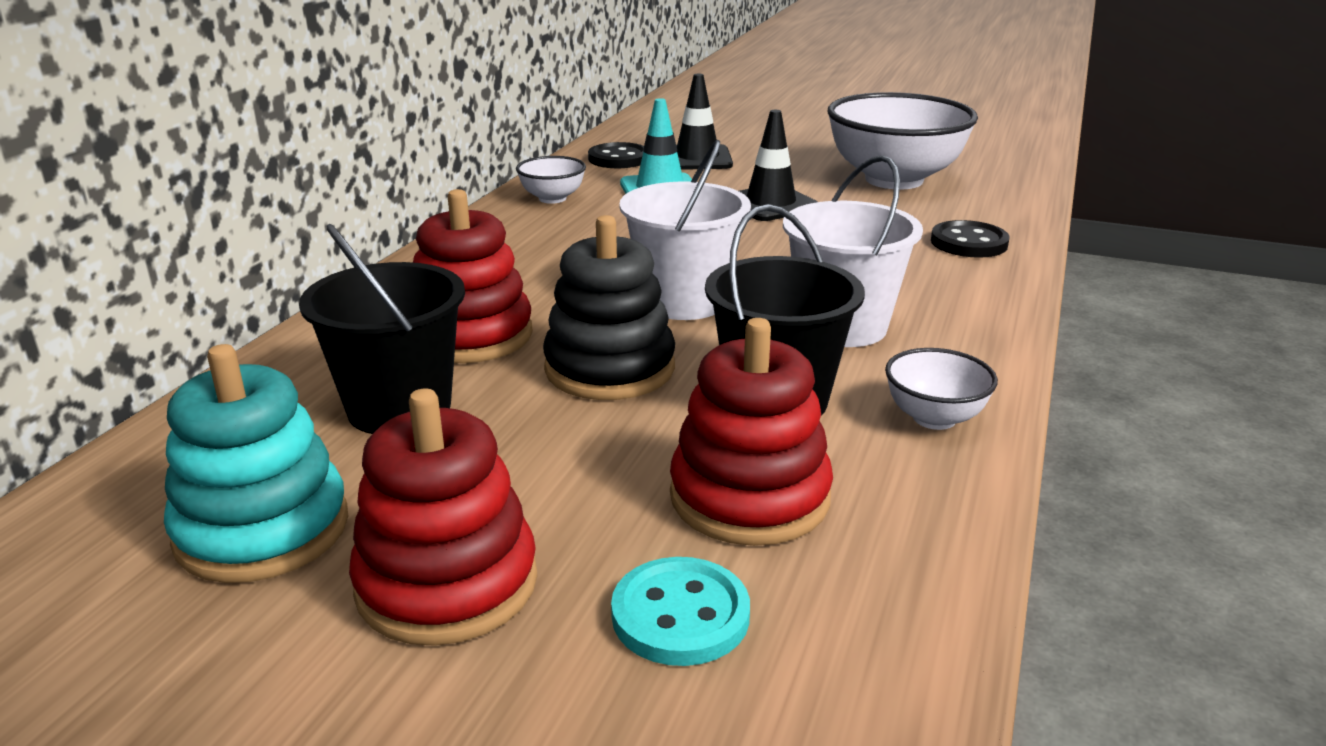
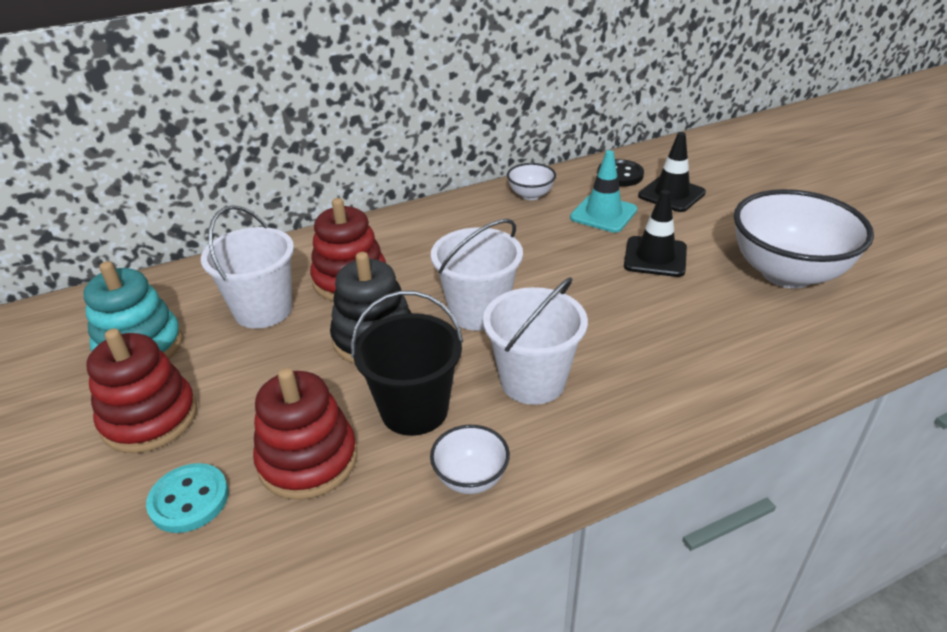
camera: 45 degrees right, 10 degrees up
black bucket [299,224,465,434] -> white bucket [201,205,294,329]
black button [931,220,1010,258] -> none

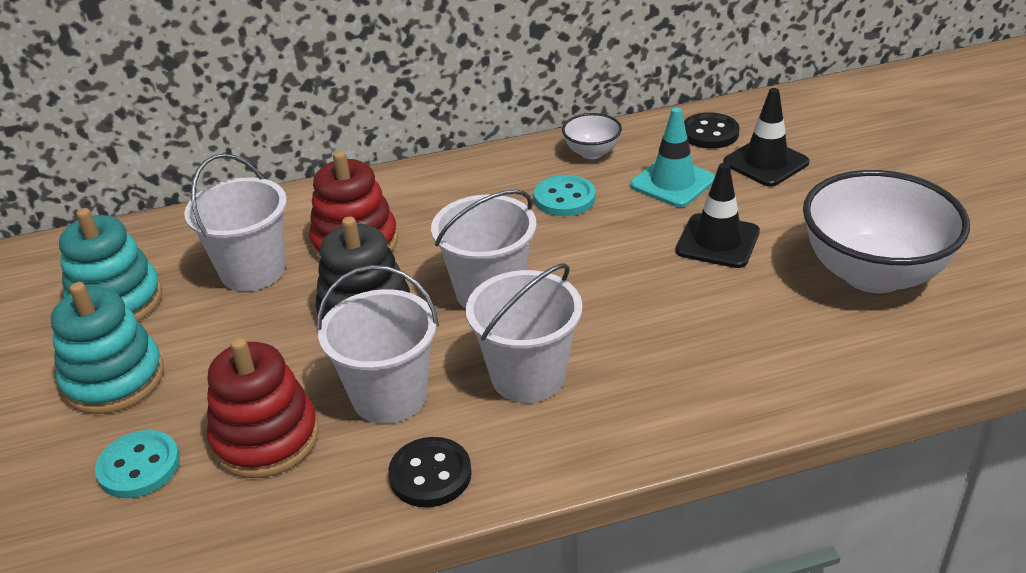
camera: 10 degrees right, 0 degrees up
red stacking toy [86,329,197,453] -> turquoise stacking toy [51,282,164,414]
black bucket [351,291,463,436] -> white bucket [317,265,439,424]
white bowl [430,425,510,494] -> black button [388,437,472,507]
none -> turquoise button [534,175,595,216]

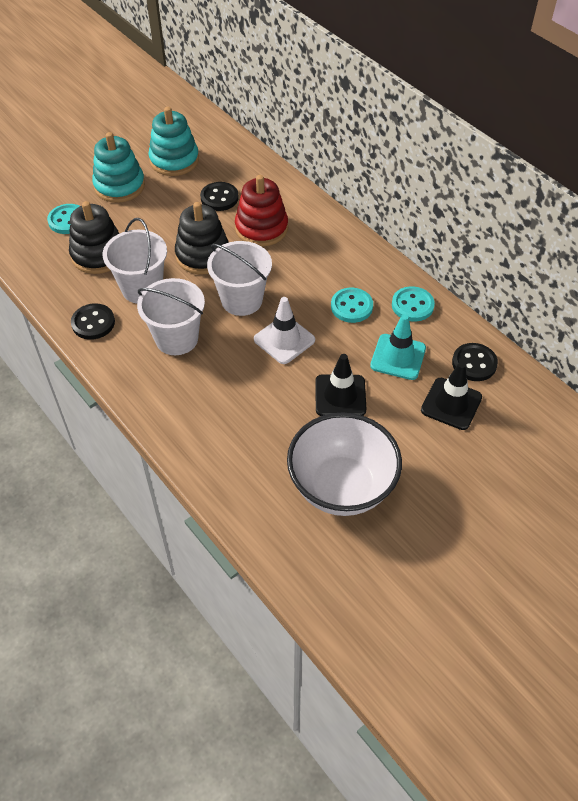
camera: 65 degrees right, 15 degrees up
white bucket [184,153,287,291] -> black button [200,182,239,211]
red stacking toy [207,338,319,478] -> black stacking toy [69,201,119,274]
white bowl [562,113,622,159] -> turquoise button [392,286,435,322]
none -> white traffic cone [254,297,315,364]

